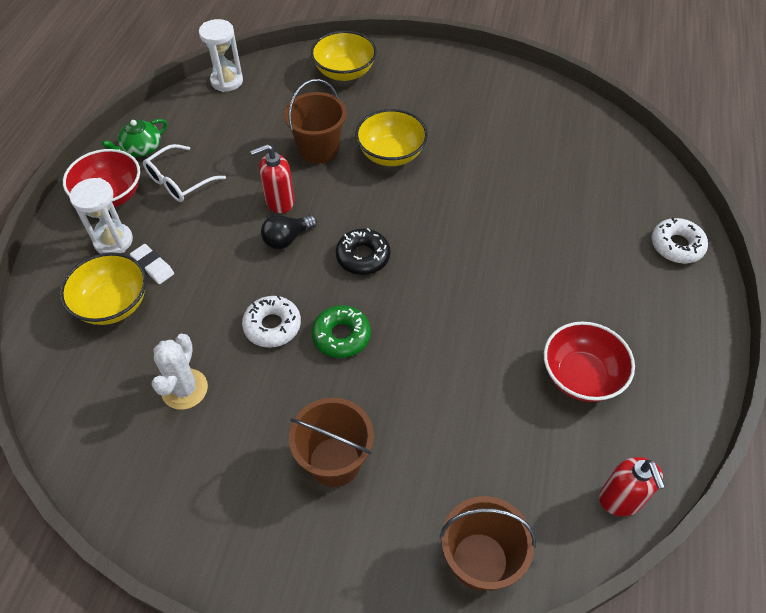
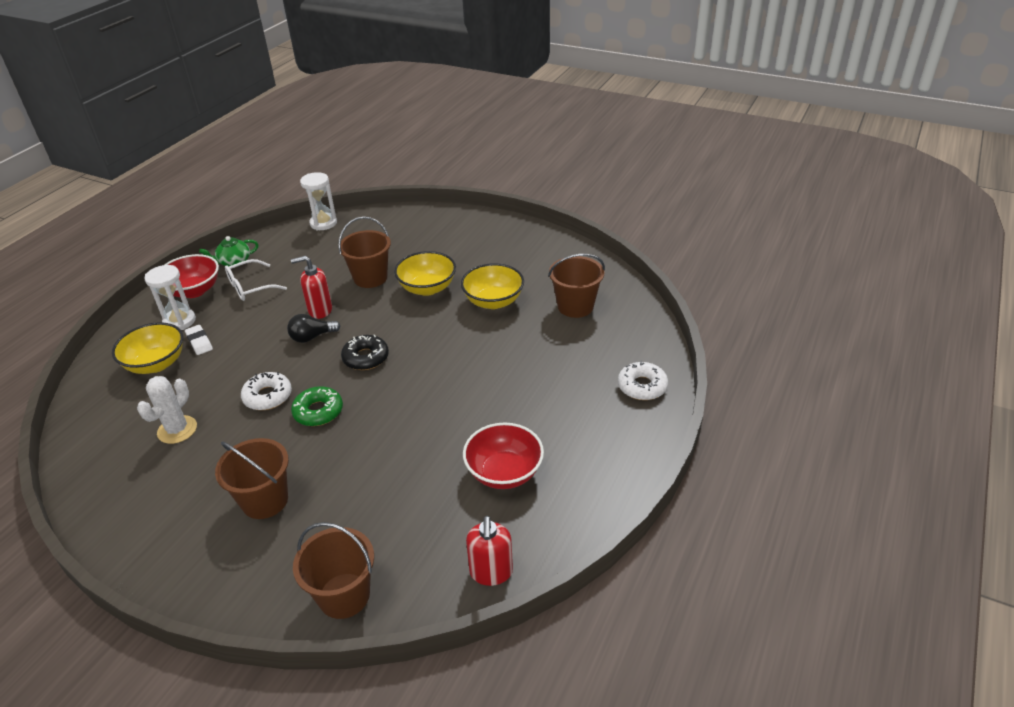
camera: 15 degrees right, 15 degrees down
yellow bowl [311,31,377,81] -> yellow bowl moved to [461,263,524,309]
none -> brown bucket [548,254,605,318]

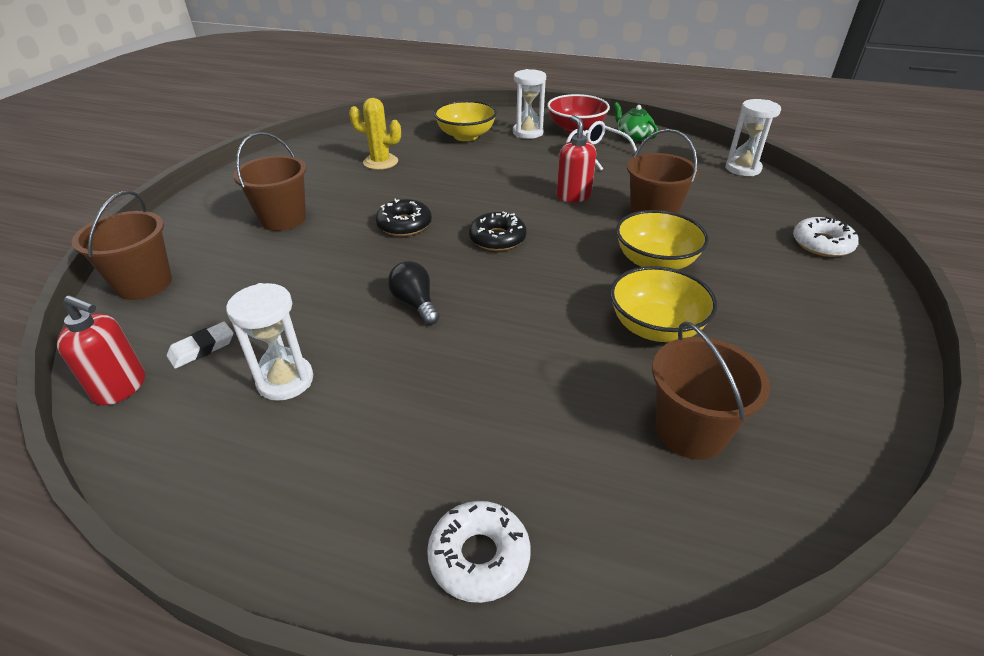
camera: 80 degrees right, 0 degrees up
white cactus [137,376,197,444] -> yellow cactus [349,98,401,170]
white eraser [185,325,213,355] -> white eraser moved to [167,322,234,369]
white donut [241,372,292,410] -> white donut moved to [793,217,859,257]
black light bulb [287,314,340,343] -> black light bulb moved to [388,261,439,325]
green donut [291,386,343,426] -> black donut [375,199,432,236]
red bowl [463,422,544,489] -> white hourglass [226,283,313,401]
red soap dispenser [466,516,513,586] -> red soap dispenser turned 150 degrees counterclockwise [57,295,145,405]

